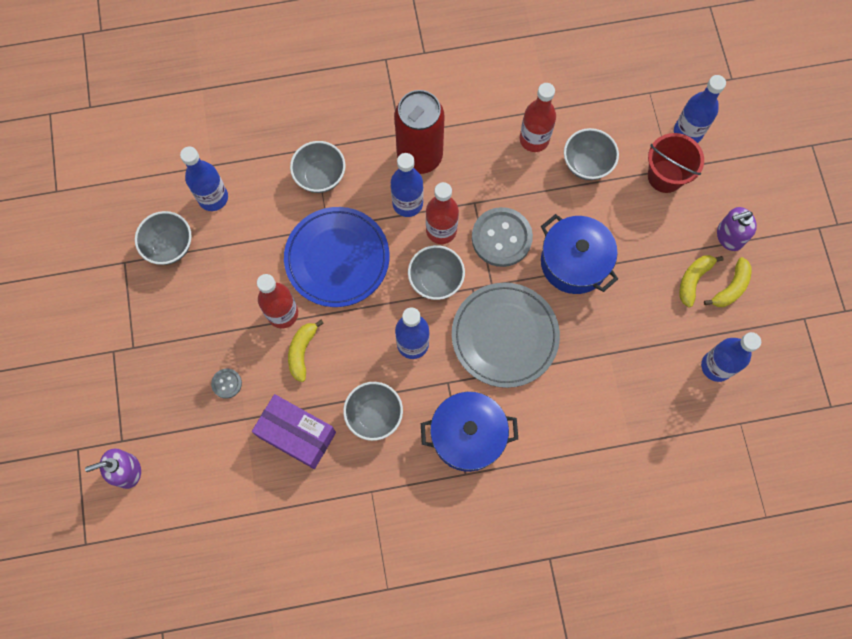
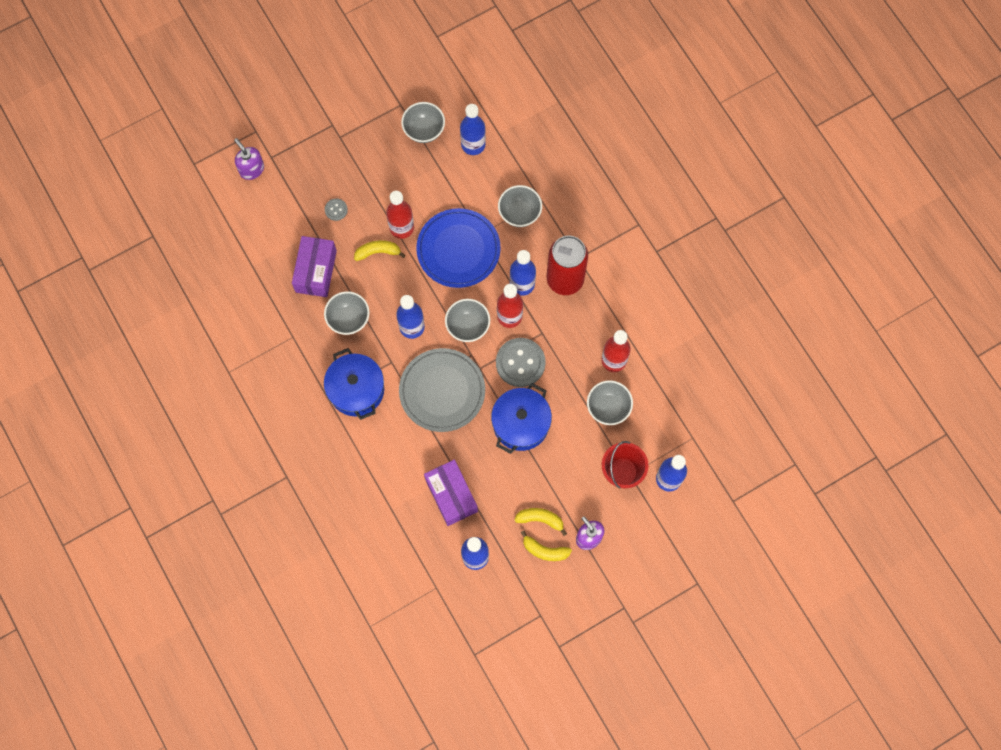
camera: 70 degrees right, 0 degrees up
none -> purple box [424,460,478,526]

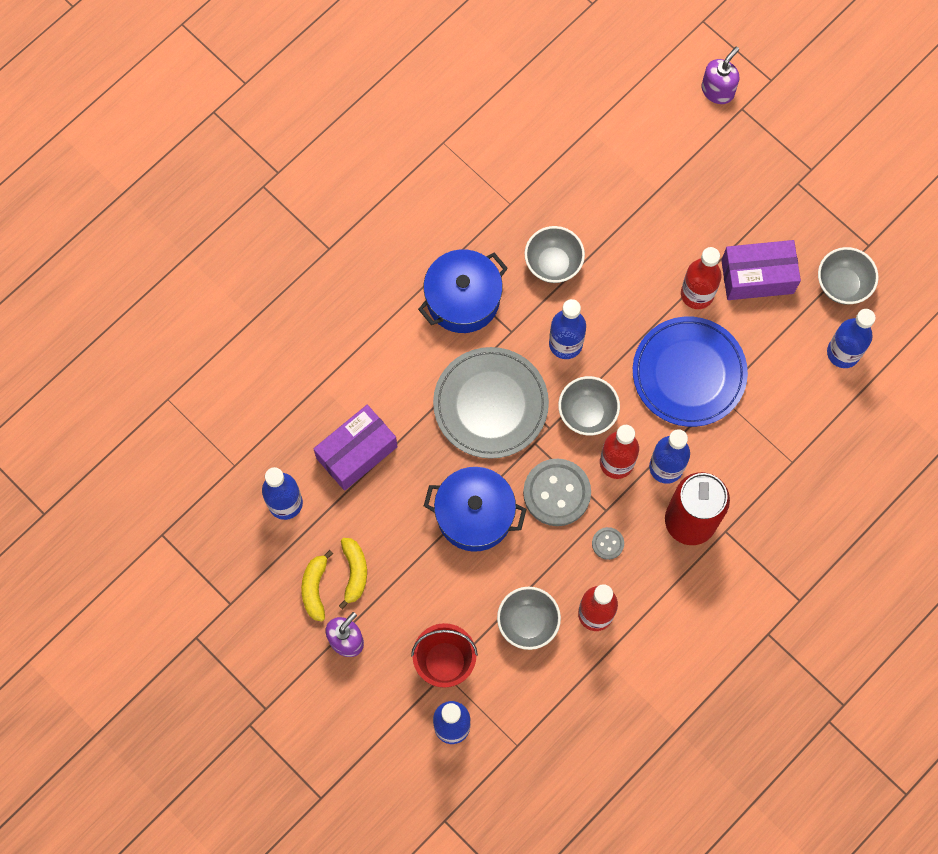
camera: 75 degrees right, 0 degrees up
purple box [292,236,337,297] -> purple box moved to [721,240,801,300]
grey button [325,198,348,221] -> grey button moved to [592,527,624,560]
yellow banana [354,240,406,261] -> none
grey bowl [498,185,542,227] -> none

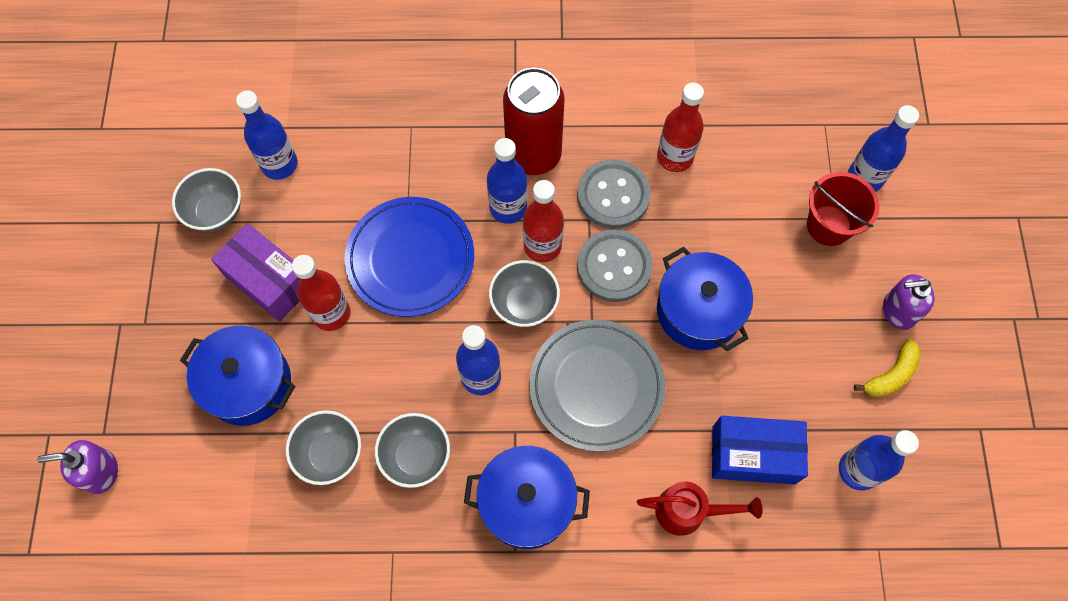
camera: 135 degrees left, 5 degrees down
purple box [313,405,397,491] -> blue box [712,416,808,485]
yellow banana [339,538,367,609] -> none
grey bowl [497,587,561,650] -> grey bowl moved to [286,410,361,485]
grey button [592,527,624,560] -> grey button [577,159,651,229], size x2.11
none -> blue pot [180,326,295,426]
none -> red watering can [637,482,763,536]

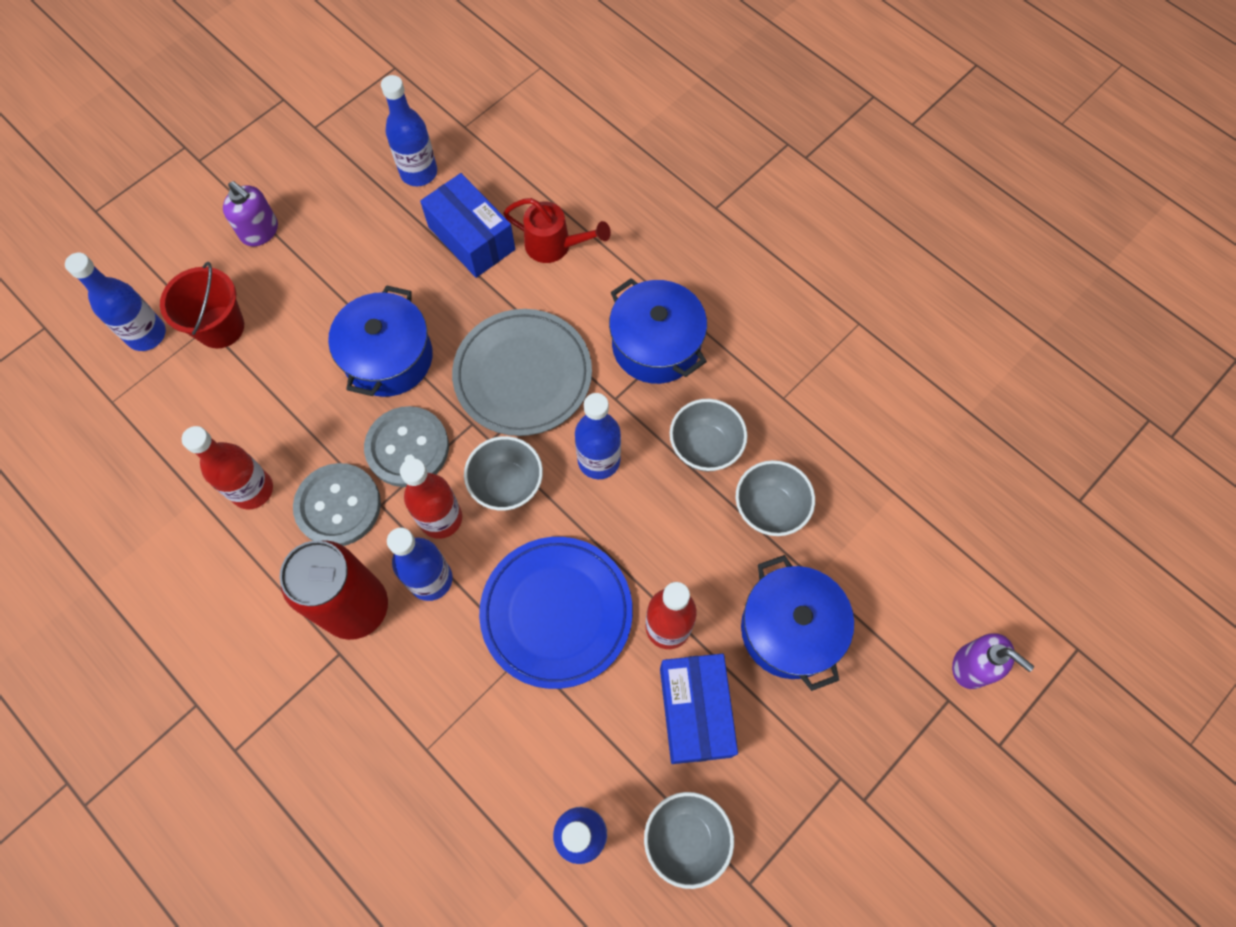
camera: 135 degrees left, 0 degrees up
purple box [211,223,300,322] -> blue box [660,654,738,764]
red watering can [637,482,763,536] -> red watering can turned 150 degrees clockwise [503,198,611,263]
yellow banana [854,339,921,397] -> none

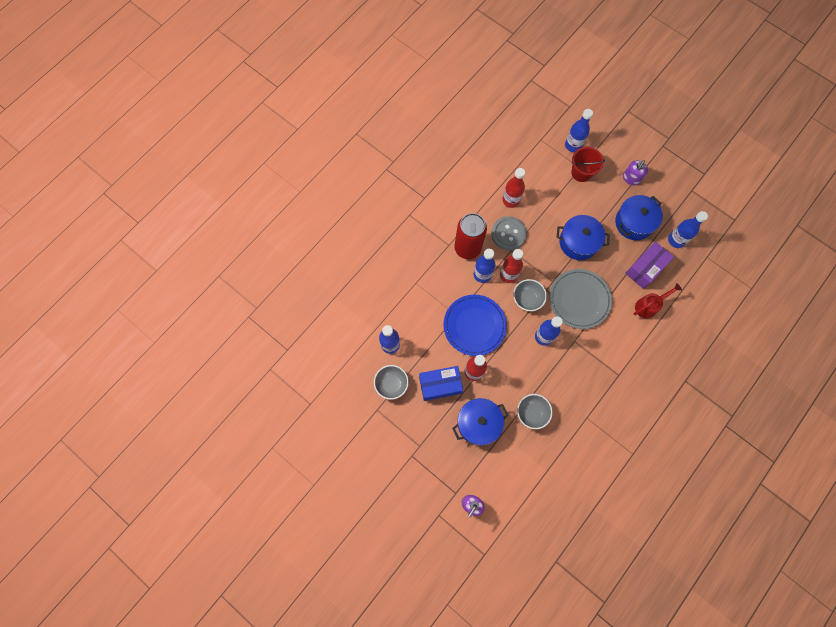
camera: 85 degrees right, 5 degrees up
grey button [364,406,449,487] -> none
blue box [420,173,515,278] -> purple box [625,241,674,289]
red watering can [503,198,611,263] -> red watering can turned 135 degrees counterclockwise [634,283,682,319]
blue pot [609,278,707,384] -> blue pot moved to [615,195,663,240]
grey bowl [670,399,748,471] -> none

